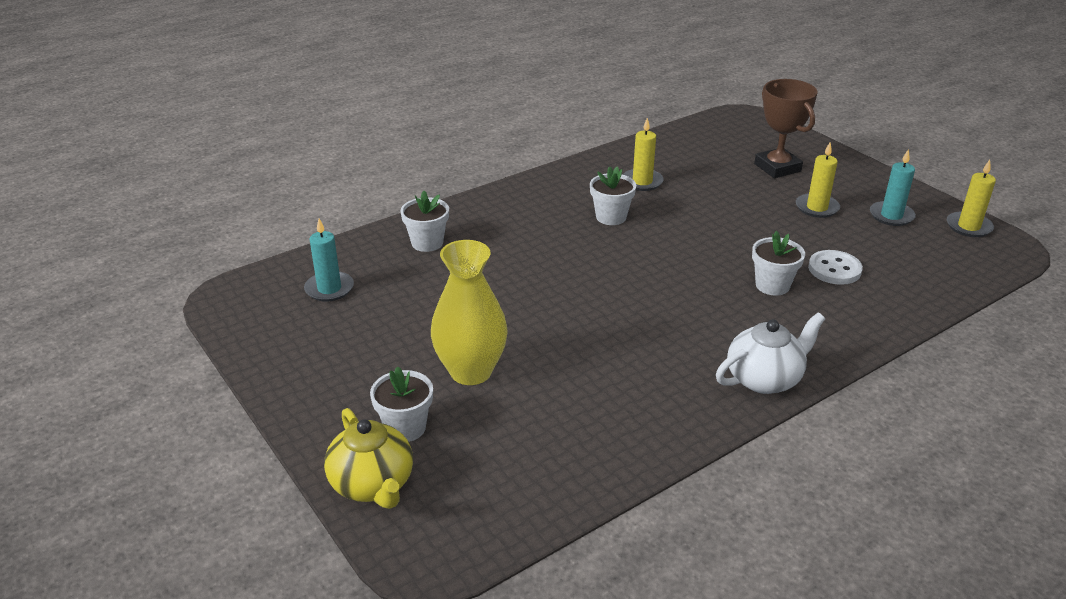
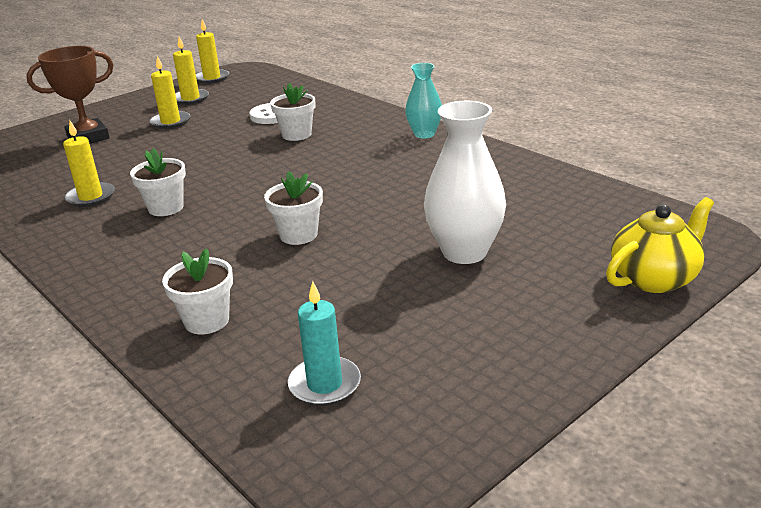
camera: 95 degrees left, 5 degrees down
white flower pot [370,366,433,442] -> white flower pot moved to [264,171,323,245]
yellow vase [431,240,508,385] -> white vase [424,101,506,264]
white teapot [716,312,825,394] -> turquoise vase [405,63,442,139]
turquoise candle [870,149,916,226] -> yellow candle [173,37,209,105]

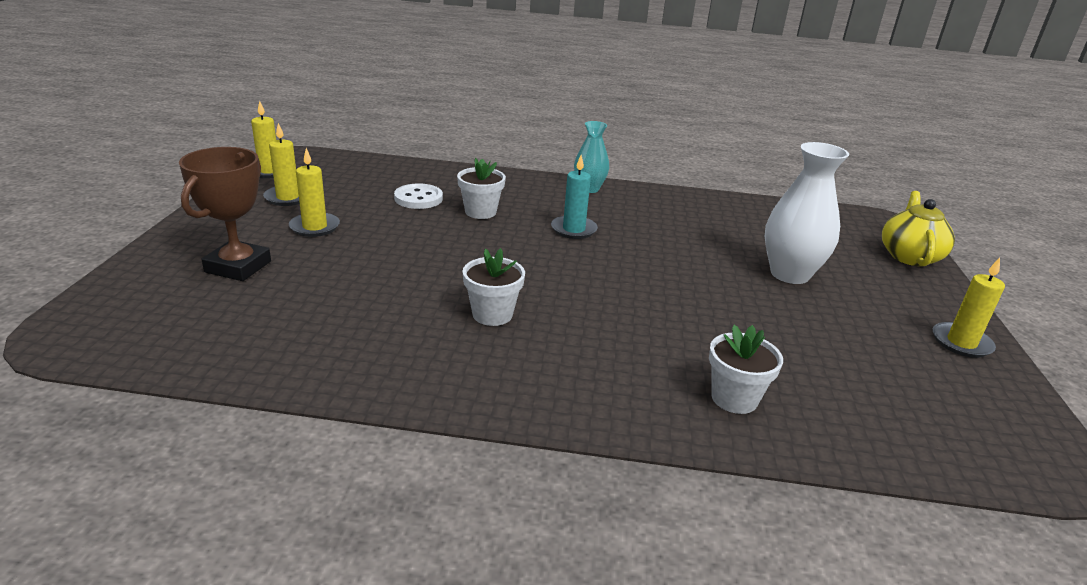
camera: 45 degrees left, 0 degrees up
yellow candle [63,121,115,207] -> yellow candle moved to [933,258,1005,358]
white flower pot [264,171,323,245] -> none
turquoise candle [288,281,361,406] -> turquoise candle moved to [551,155,598,239]

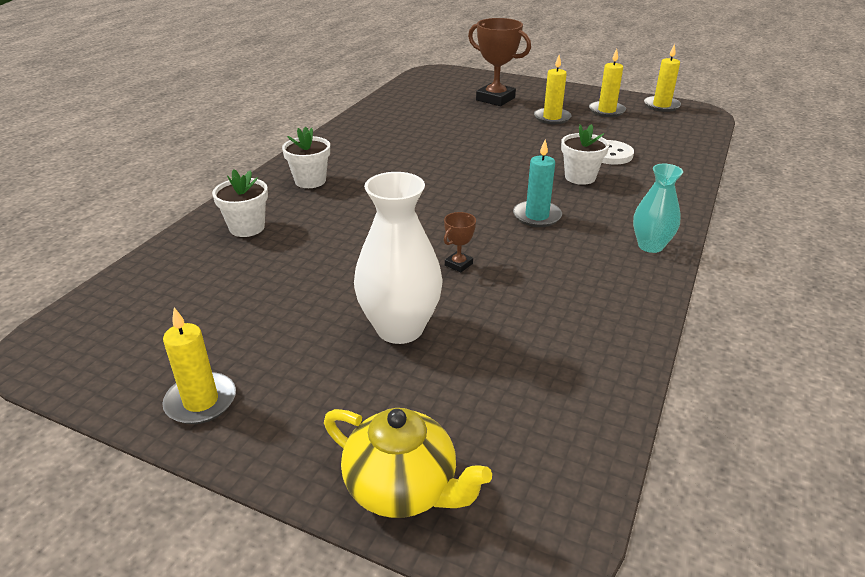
camera: 110 degrees right, 5 degrees up
white flower pot [462,248,525,326] -> white flower pot moved to [282,126,330,188]
none -> brown trophy [444,212,476,273]

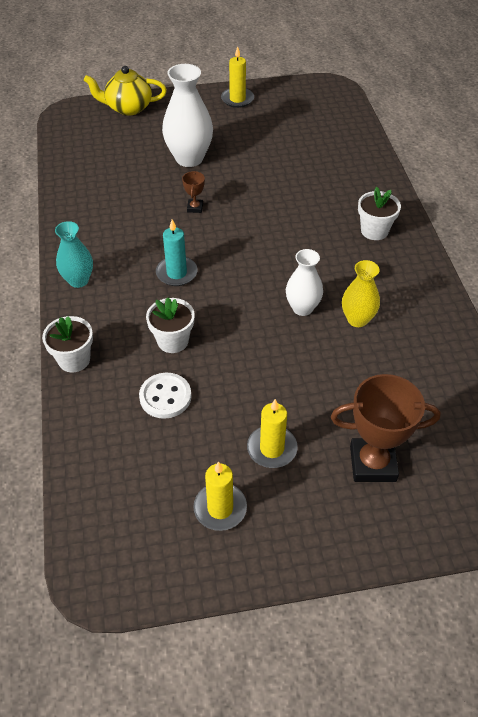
camera: 145 degrees right, 15 degrees up
white flower pot [212,169,268,237] -> white flower pot moved to [42,316,93,372]
yellow candle [644,44,681,112] -> none
none -> white vase [286,249,323,316]
none -> yellow vase [342,260,380,327]

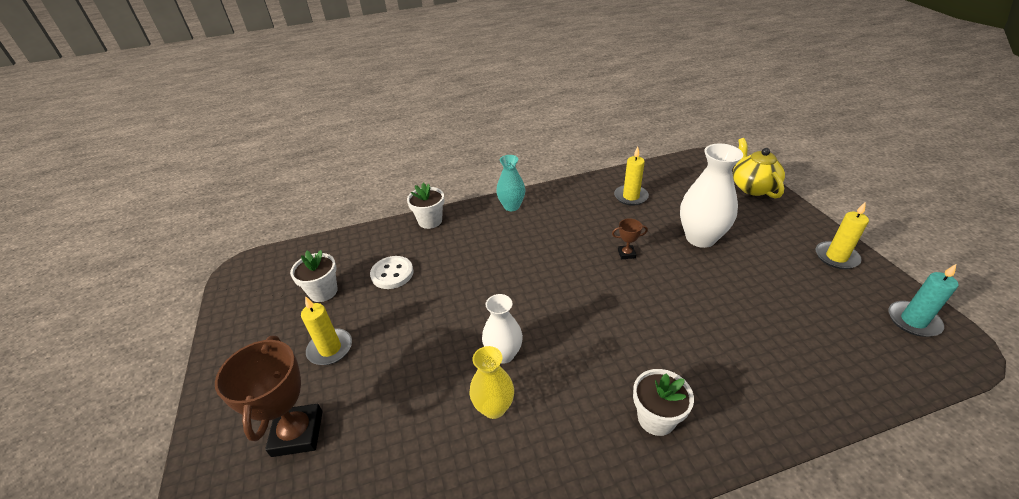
camera: 85 degrees right, 10 degrees down
white flower pot [146,297,195,353] -> white flower pot moved to [290,250,338,302]
turquoise candle [156,219,198,286] -> turquoise candle moved to [889,264,958,337]
yellow candle [193,461,247,531] -> yellow candle moved to [614,147,649,206]

